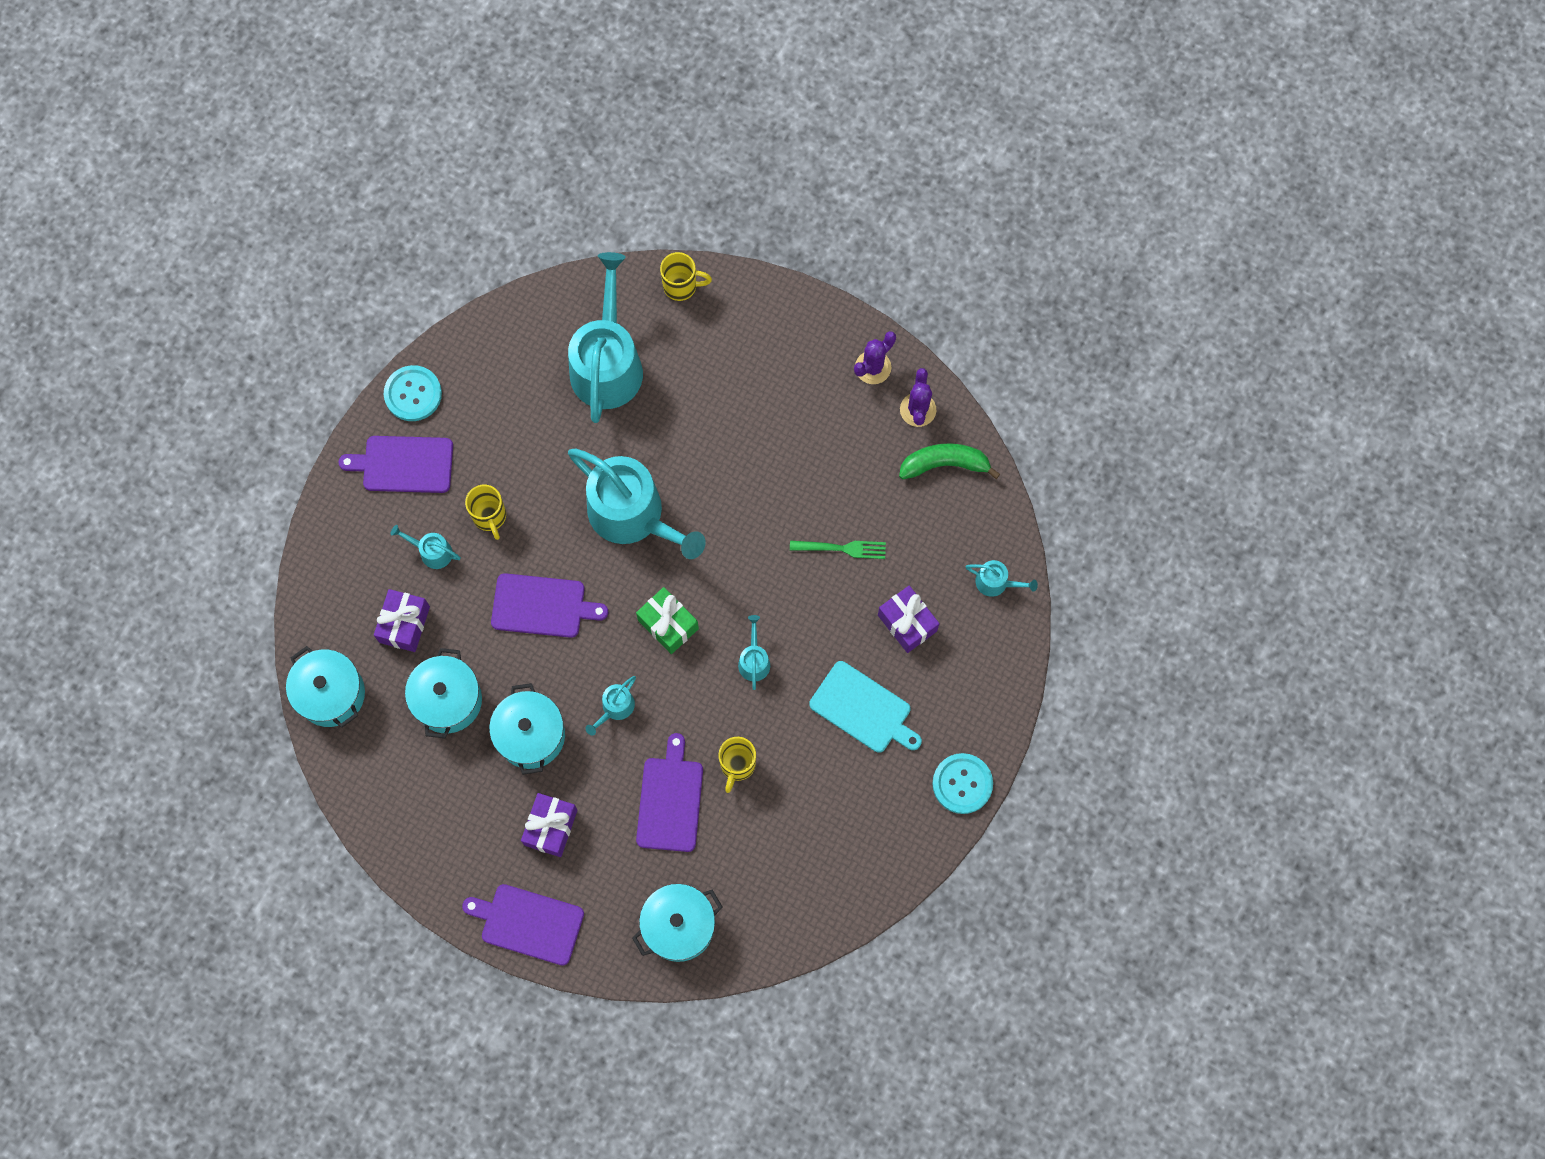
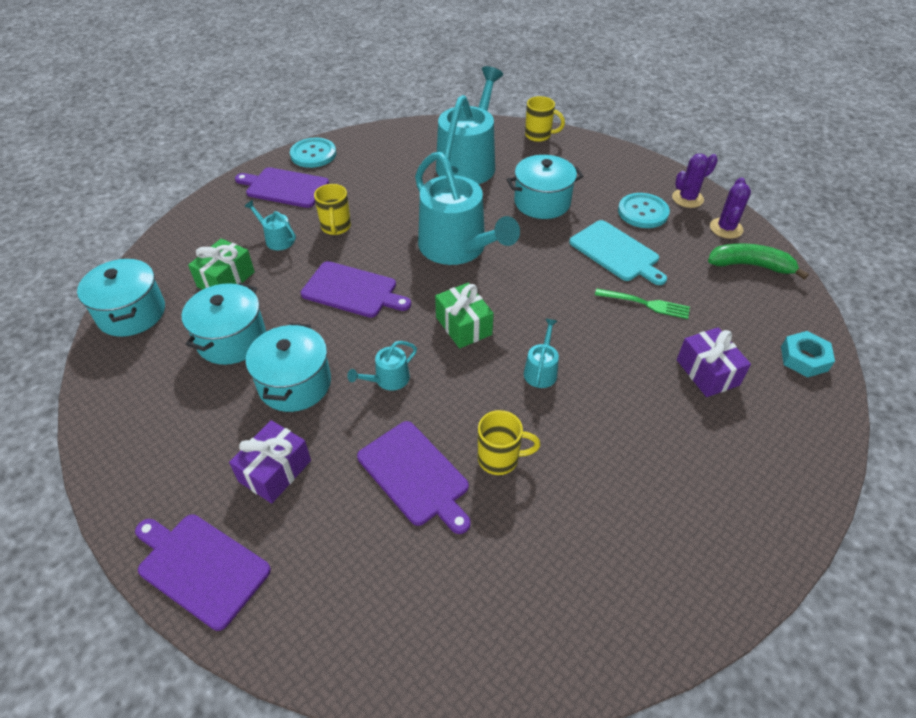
camera: 15 degrees right, 25 degrees down
purple gift [374,589,430,652] -> green gift [188,238,255,290]
turquoise pot [632,884,723,962] -> turquoise pot moved to [507,155,584,219]
purple cutting board [636,733,703,852] -> purple cutting board turned 120 degrees clockwise [357,421,471,534]
yellow mug [718,737,756,793] -> yellow mug turned 120 degrees counterclockwise [478,410,541,475]
turquoise cutting board [809,661,922,753] -> turquoise cutting board moved to [569,220,667,285]
turquoise button [932,753,993,814] -> turquoise button moved to [618,193,670,228]
turquoise watering can [965,560,1038,597] -> turquoise nut [781,331,835,378]

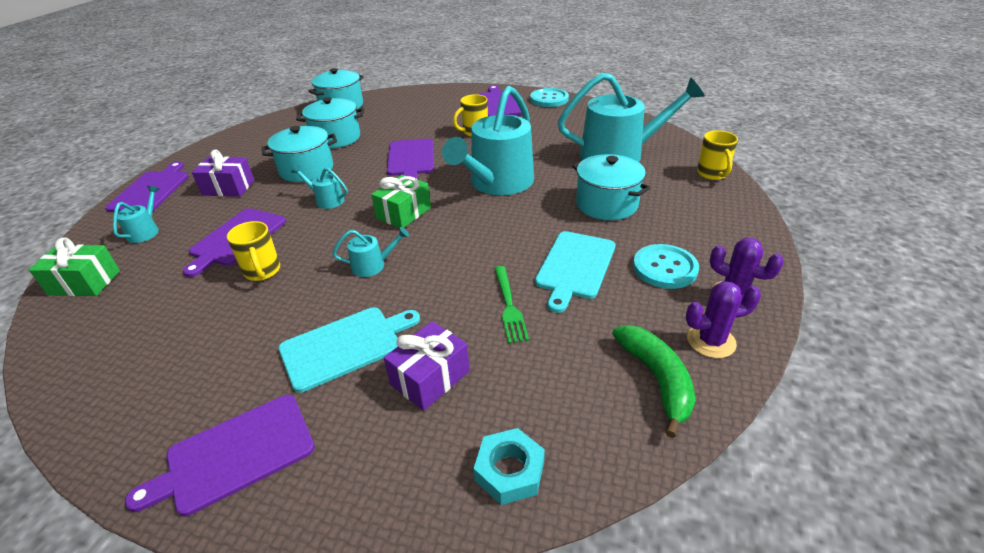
camera: 65 degrees right, 10 degrees down
green gift [188,238,255,290] -> green gift moved to [29,237,120,296]
turquoise watering can [244,200,296,250] -> turquoise watering can moved to [113,186,159,243]
none -> purple cutting board [125,395,315,516]
none -> turquoise cutting board [278,307,420,393]

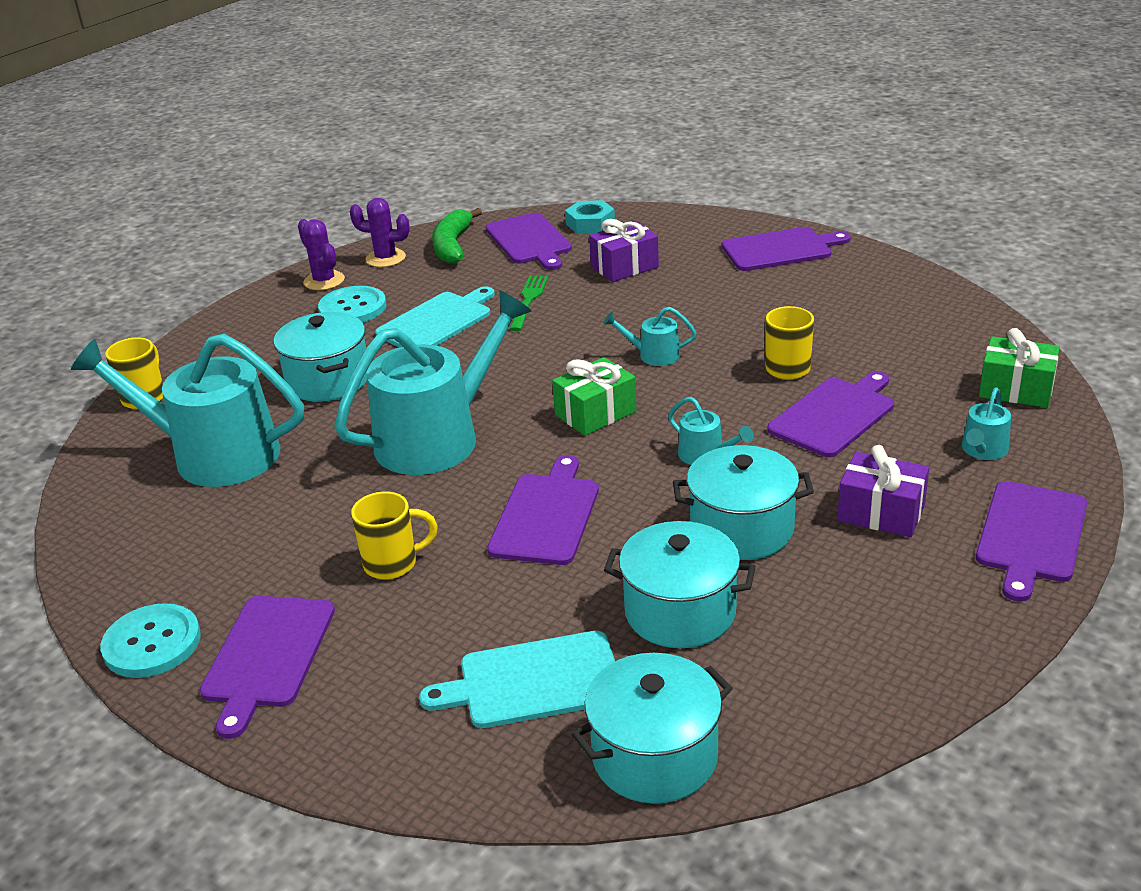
camera: 160 degrees left, 5 degrees down
turquoise cutting board [278,307,420,393] -> turquoise cutting board moved to [419,631,615,728]
none -> purple cutting board [485,213,572,270]

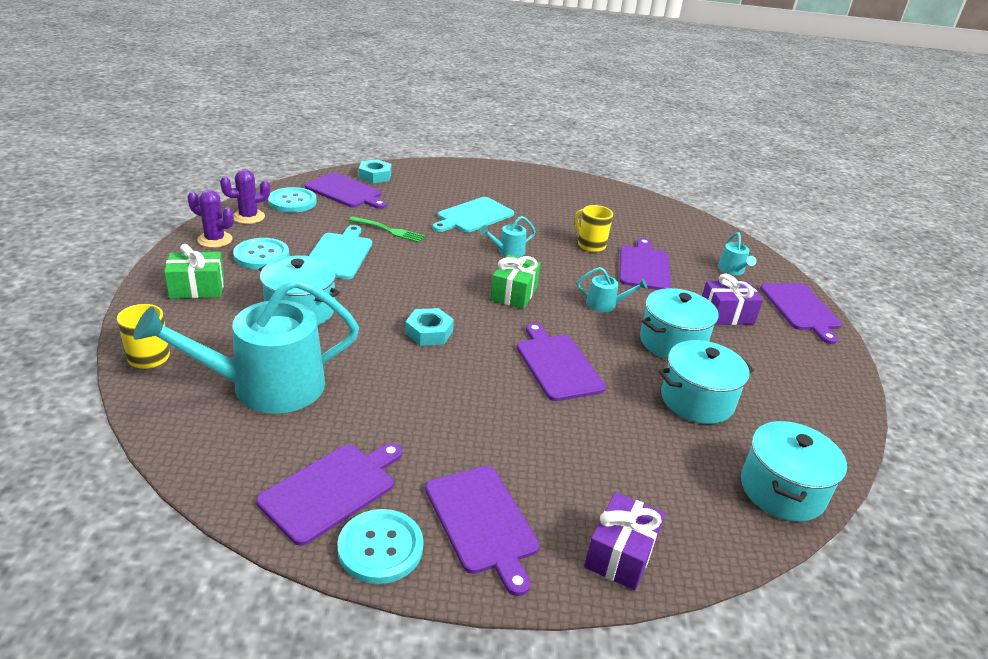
camera: 40 degrees left, 0 degrees up
turquoise watering can [334,291,532,475] -> turquoise nut [405,308,454,346]
yellow mug [351,492,438,580] -> none
turquoise cutting board [419,631,615,728] -> turquoise cutting board moved to [432,197,514,232]
green banana [432,208,482,264] -> turquoise button [268,187,317,213]
green fork [509,276,548,331] -> green fork turned 135 degrees clockwise [349,216,425,243]
purple gift [589,219,659,282] -> purple gift moved to [584,492,665,591]
purple cutting board [722,227,851,271] -> purple cutting board moved to [256,443,402,546]
green gift [979,328,1060,408] -> green gift moved to [164,244,224,299]

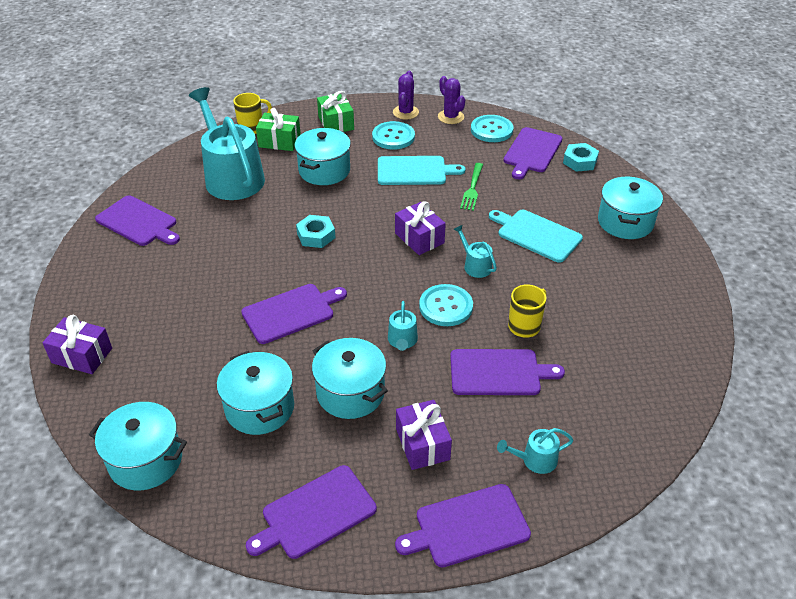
camera: 85 degrees right, 10 degrees up
turquoise button [337,509,424,584] -> turquoise button moved to [419,284,473,326]
purple cutting board [425,466,540,596] -> purple cutting board moved to [246,465,377,559]
green gift [490,255,541,309] -> green gift moved to [256,108,301,151]
none -> purple gift [395,201,446,255]
none -> turquoise pot [598,177,663,239]

